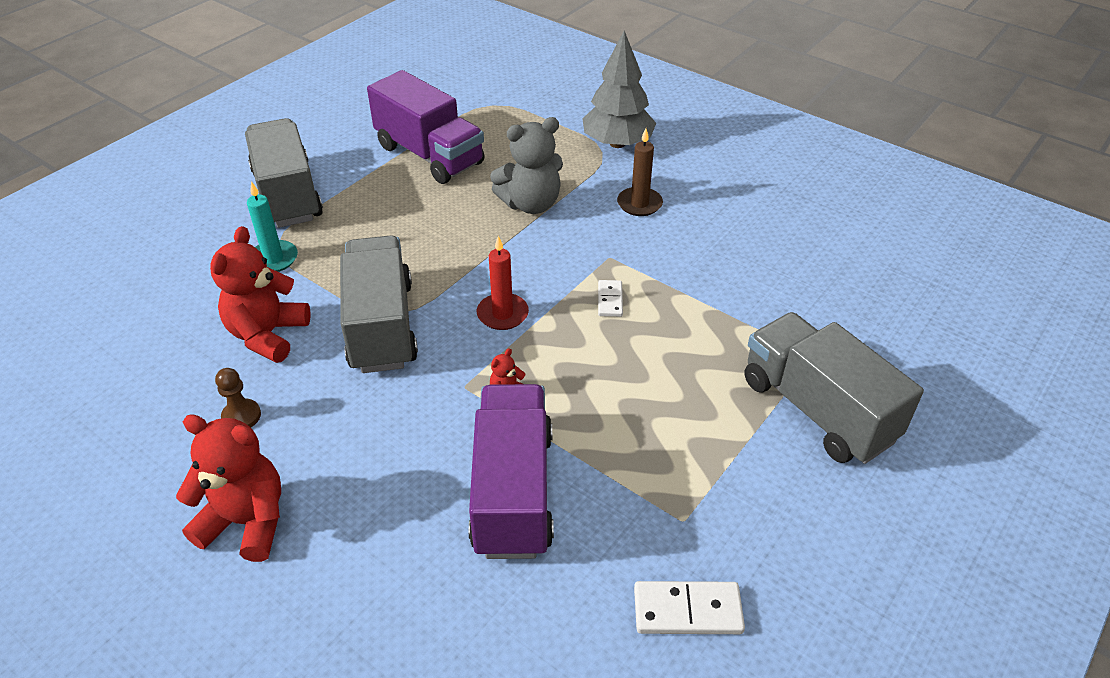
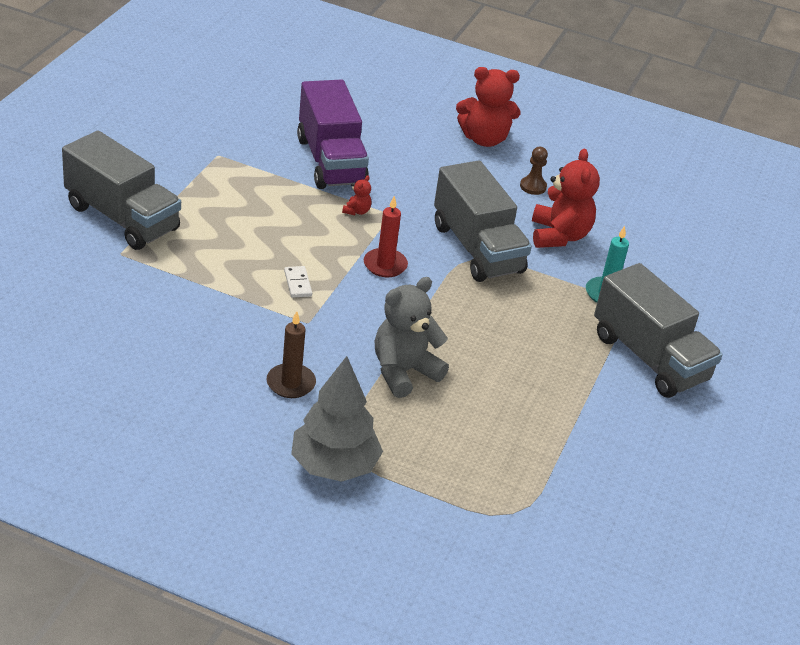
camera: 160 degrees right, 5 degrees down
purple truck [367,70,485,184] -> none
white domino [634,581,745,634] -> none

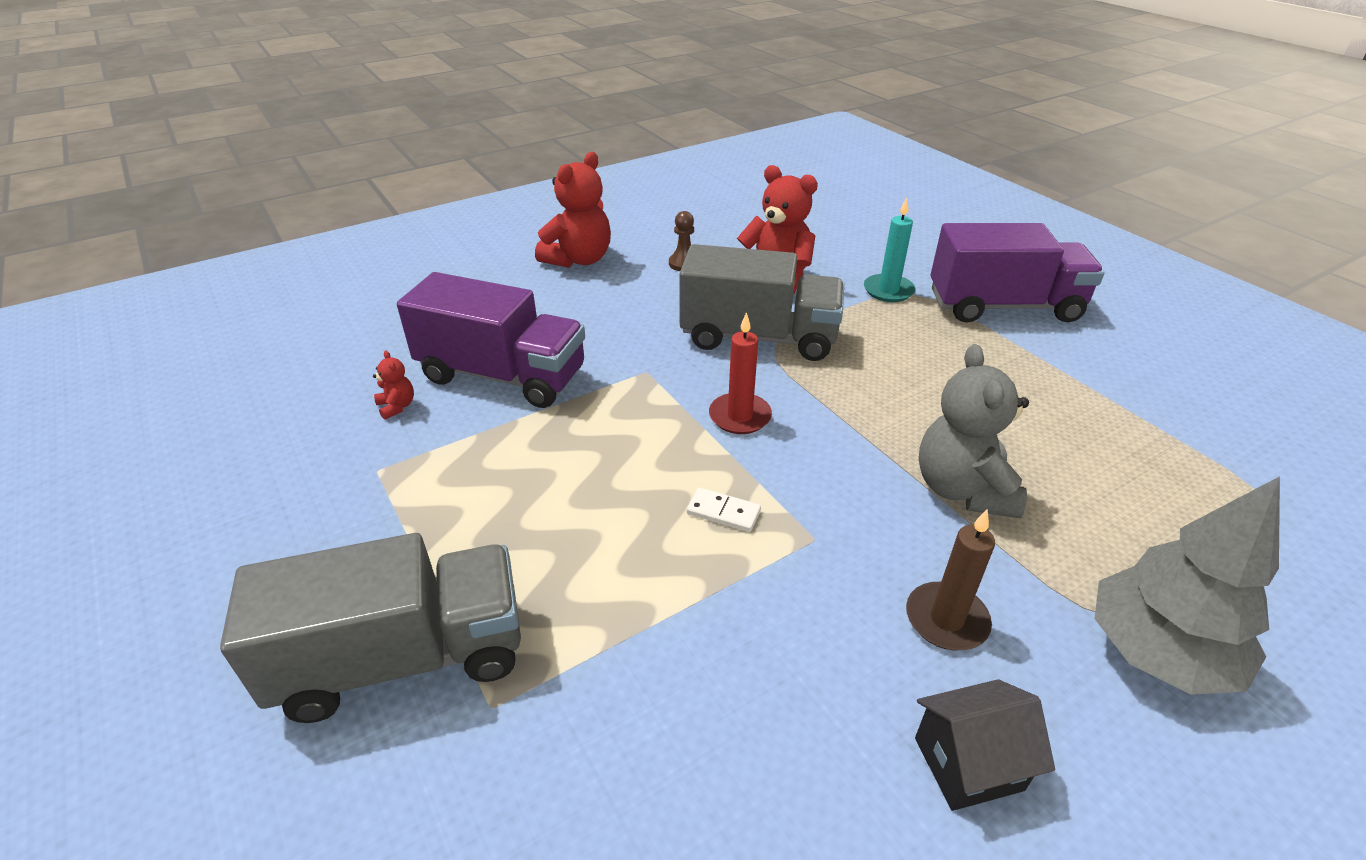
camera: 50 degrees left, 0 degrees up
red teddy bear [342,175,371,215] -> red teddy bear moved to [373,351,414,420]
grey truck [594,263,723,398] -> purple truck [931,223,1104,323]
none -> black house [915,679,1055,811]

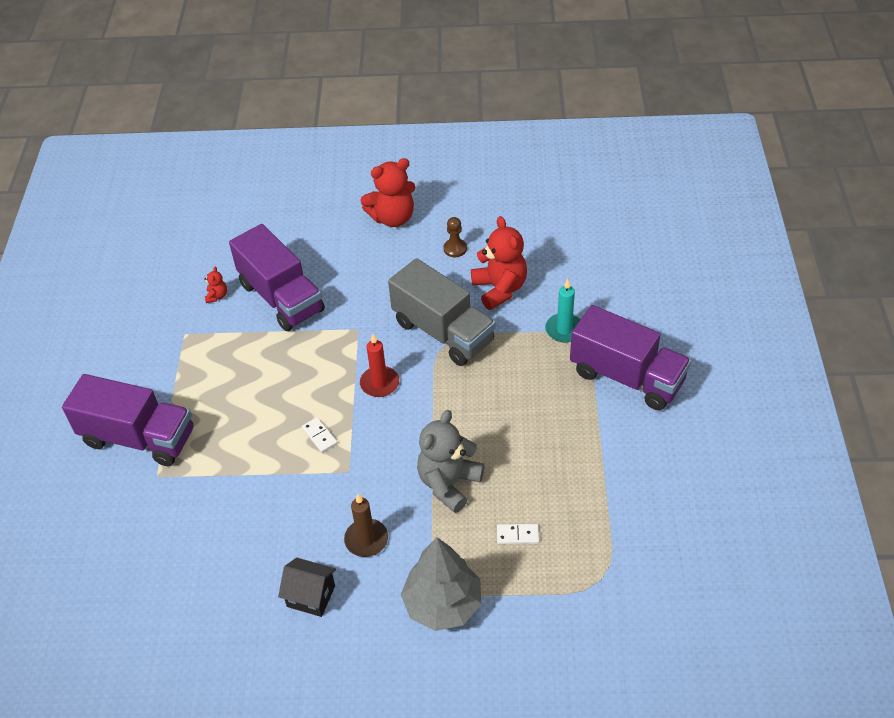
camera: 35 degrees right, 10 degrees up
grey truck [220,533,521,723] -> purple truck [62,374,193,466]
none -> white domino [497,524,539,544]

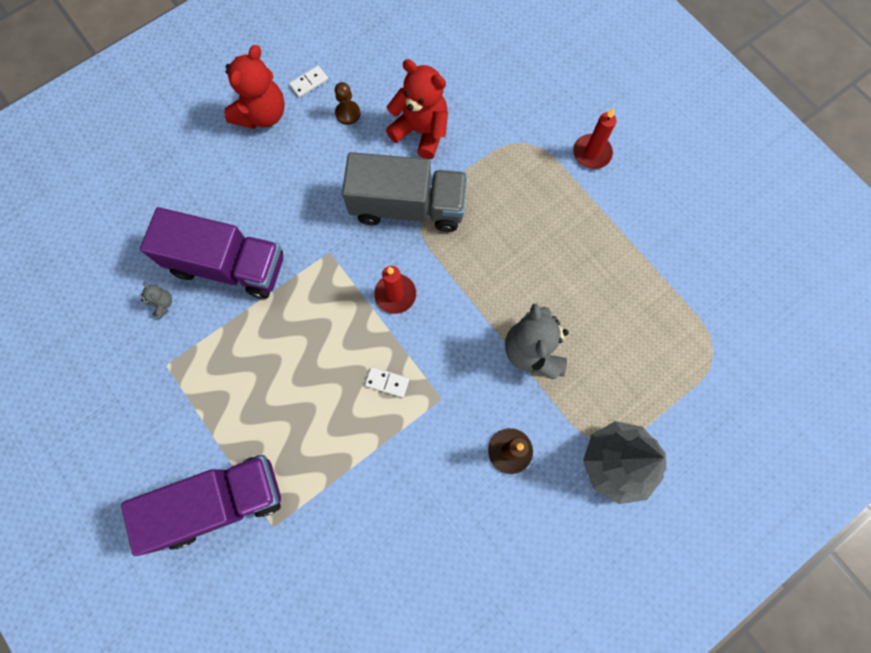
camera: 40 degrees left, 25 degrees up
red teddy bear [204,267,227,303] -> grey teddy bear [141,282,172,319]
black house [278,558,336,617] -> none
white domino [497,524,539,544] -> white domino moved to [289,66,328,98]
turquoise candle [545,279,580,343] -> none
purple truck [570,305,691,410] -> red candle [573,108,617,169]

